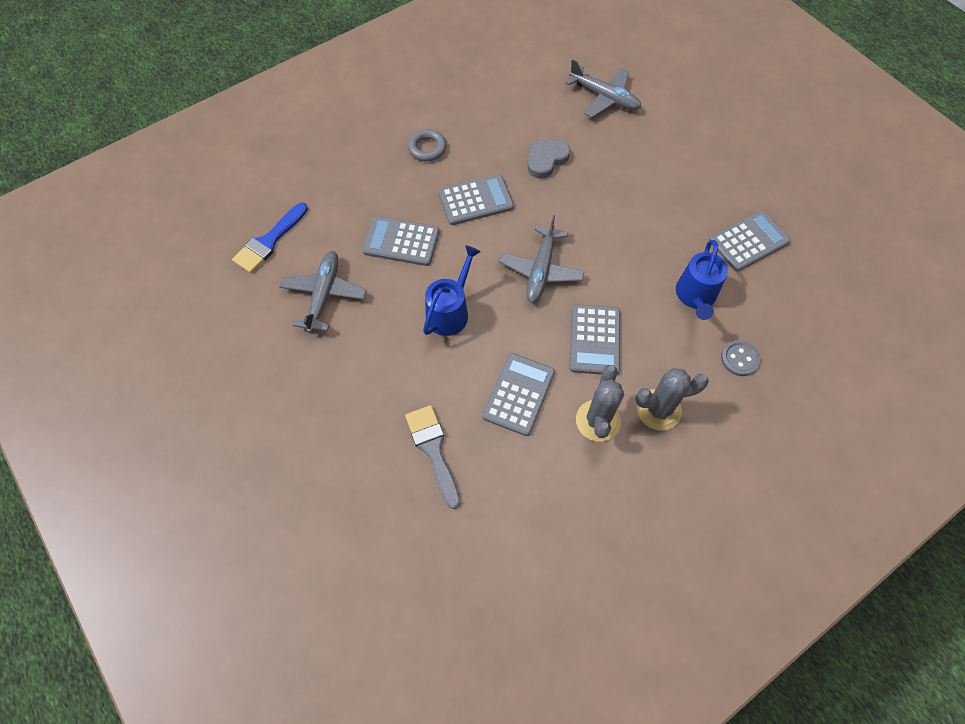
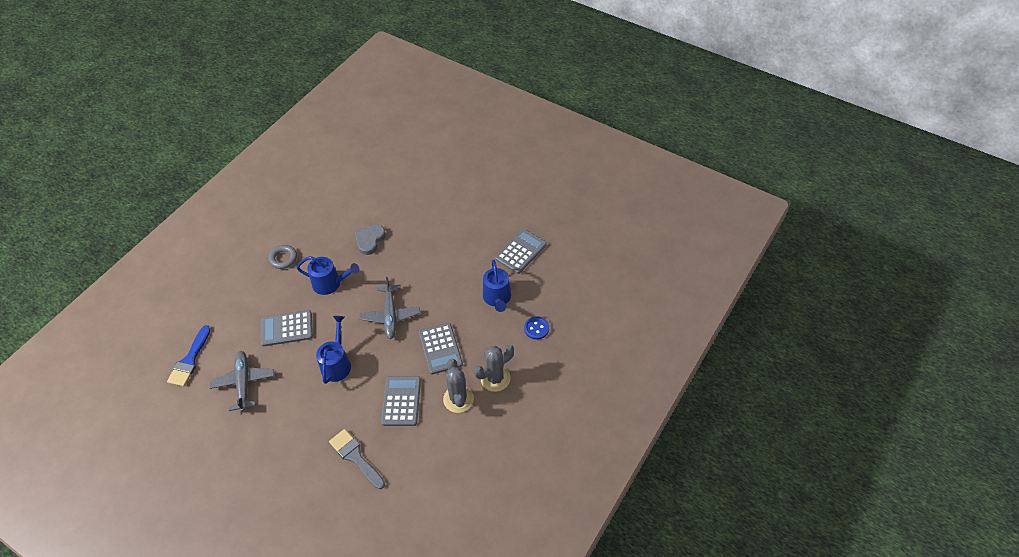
camera: 20 degrees left, 10 degrees down
grey calculator [439,174,514,225] -> blue watering can [297,256,359,295]
grey plane [565,59,641,117] -> none
grey button [721,340,760,376] -> blue button [524,317,549,340]

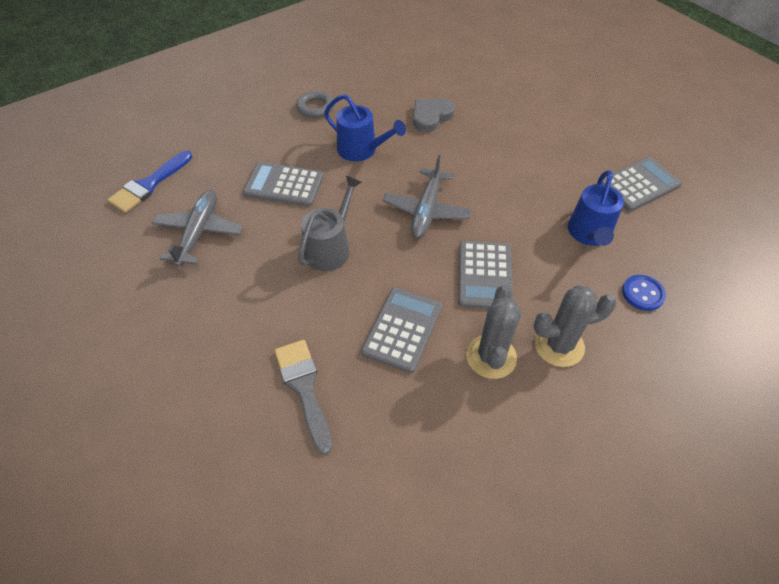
camera: 20 degrees right, 0 degrees up
blue watering can [316,316,351,384] -> grey watering can [298,176,362,271]

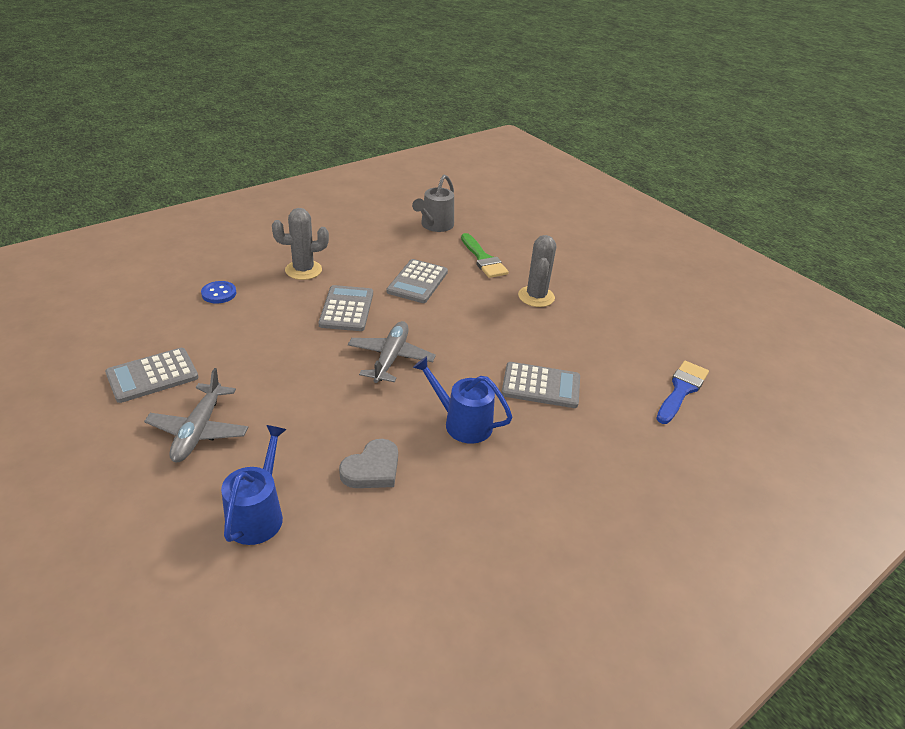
camera: 175 degrees right, 15 degrees down
grey plane [152,190,243,267] -> grey plane moved to [144,368,248,462]
grey brush [274,340,332,455] -> green brush [461,233,509,278]
grey ring [296,91,334,118] -> none
grey watering can [298,176,362,271] -> grey watering can moved to [412,175,454,232]
grey cactus [466,285,521,379] -> grey cactus moved to [518,235,556,307]
blue watering can [568,170,624,246] -> blue watering can moved to [221,425,287,545]

